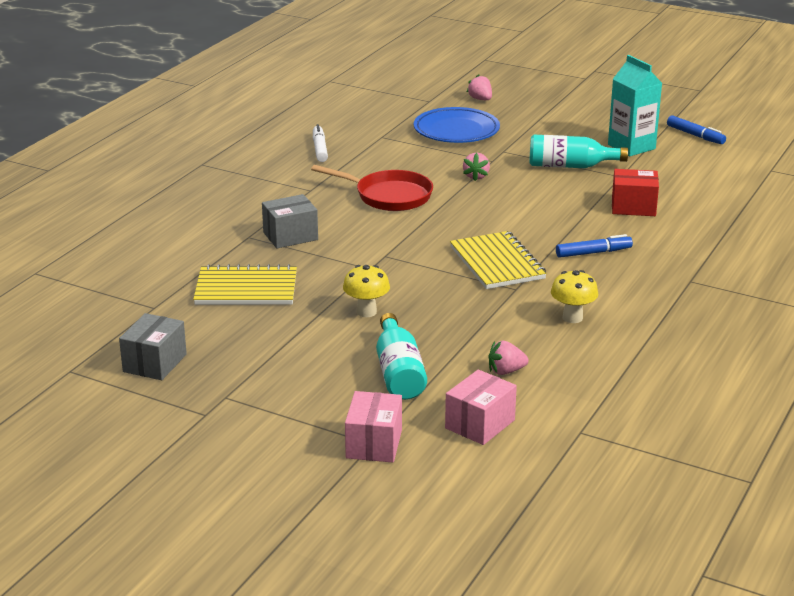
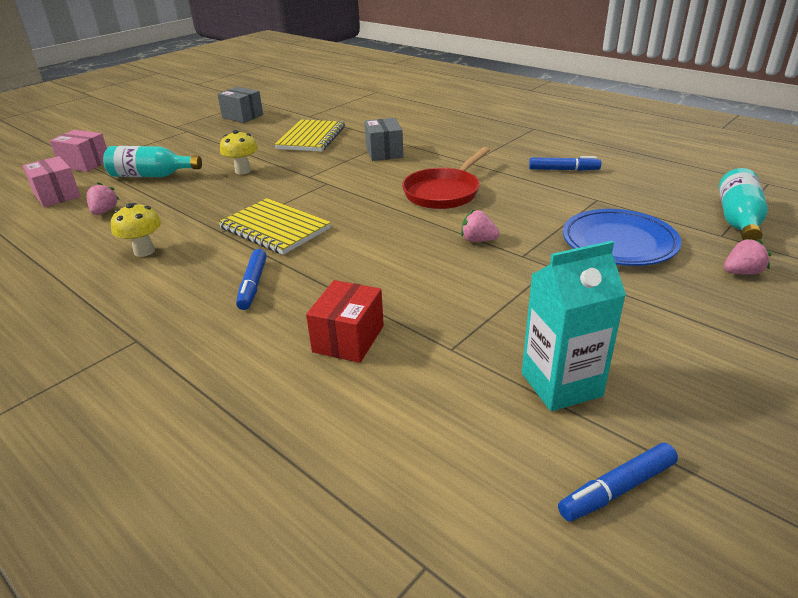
camera: 105 degrees right, 5 degrees up
white marker [313,124,328,162] -> blue marker [529,156,601,171]
yellow notebook [450,231,547,289] -> yellow notebook turned 45 degrees clockwise [218,198,331,255]
turquoise bottle [529,135,628,168] -> turquoise bottle moved to [719,168,768,241]

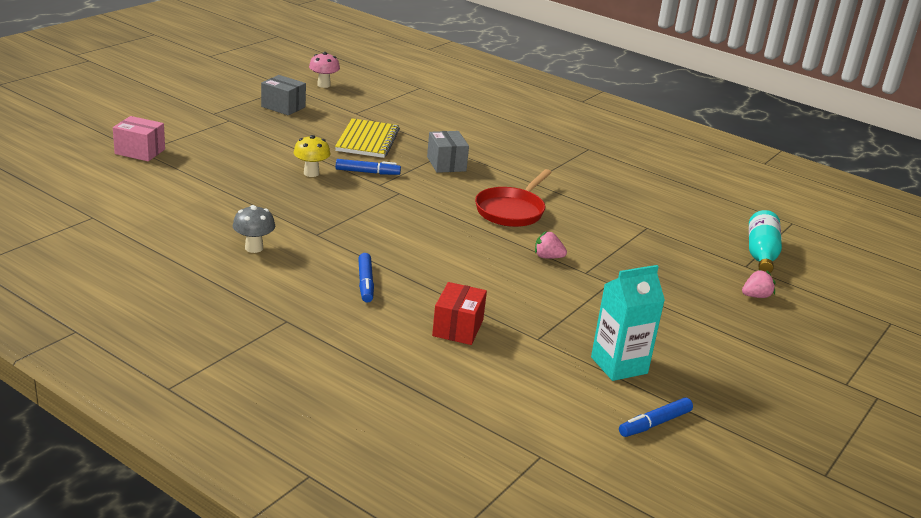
camera: 10 degrees left, 5 degrees down
pink box [22,156,81,207] -> none
pink strawberry [87,182,120,215] -> none
turquoise bottle [103,146,202,177] -> none
yellow mushroom [111,203,161,257] -> grey mushroom [233,205,275,253]
yellow notebook [218,198,331,255] -> none
blue marker [529,156,601,171] -> blue marker moved to [336,159,401,175]
blue plate [563,209,681,266] -> none
none -> pink mushroom [309,52,340,88]

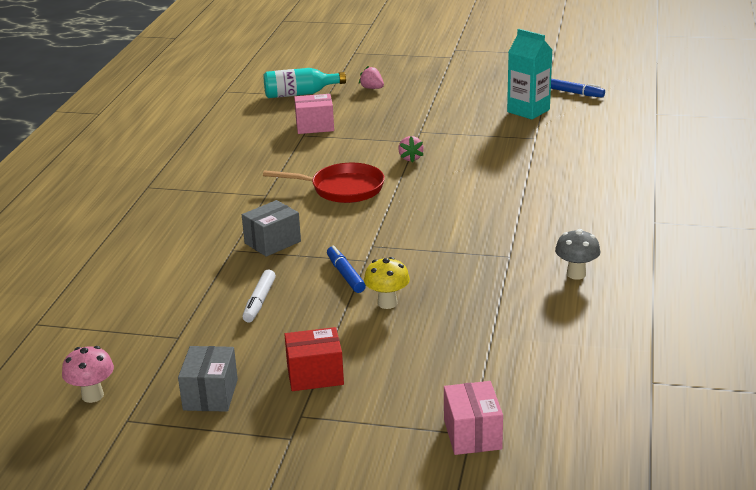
camera: 110 degrees left, 0 degrees up
yellow notebook [335,118,400,158] -> white marker [242,270,276,323]
blue marker [358,253,374,302] -> none
red box [432,282,487,345] -> red box moved to [284,327,344,391]
none -> pink box [294,94,334,134]

